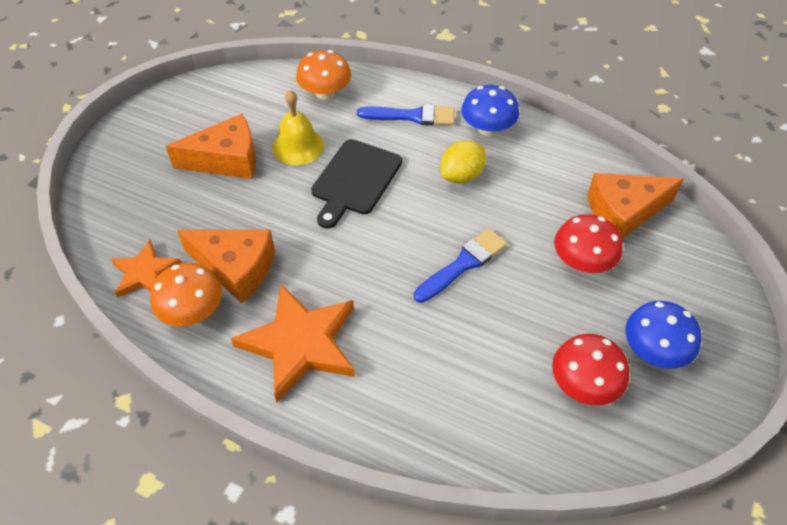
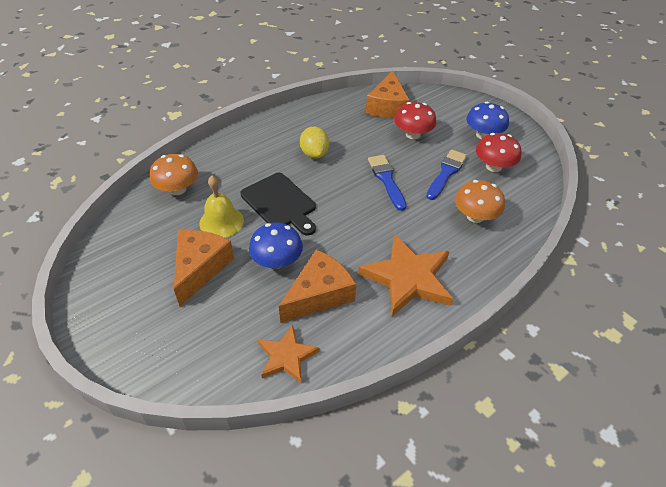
camera: 65 degrees left, 5 degrees down
orange mushroom [150,263,222,327] -> orange mushroom moved to [455,180,505,223]
blue brush [357,104,455,125] -> blue brush moved to [426,150,467,200]
blue mushroom [461,85,519,136] -> blue mushroom moved to [249,223,303,269]

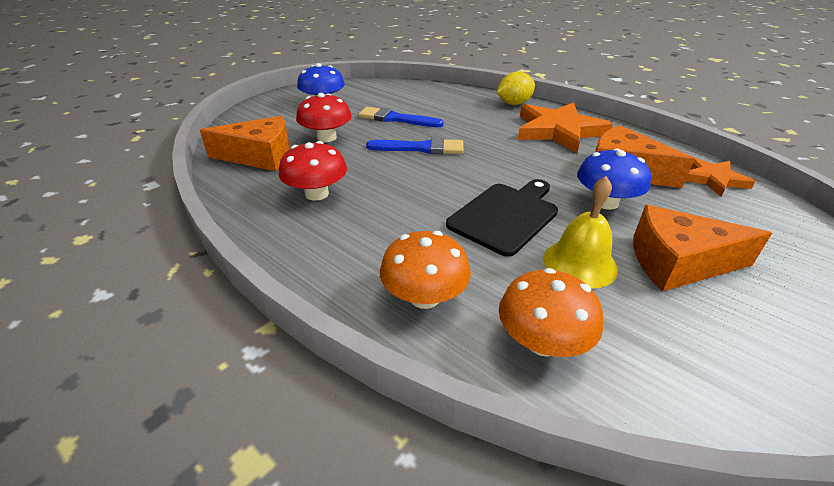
camera: 100 degrees left, 10 degrees down
yellow lemon [300,127,329,159] -> yellow lemon moved to [497,71,535,105]
blue brush [368,155,406,211] -> blue brush turned 150 degrees counterclockwise [366,138,464,154]
orange mushroom [455,180,505,223] -> orange mushroom moved to [380,231,471,309]
red mushroom [476,133,522,172] -> red mushroom moved to [279,141,347,201]

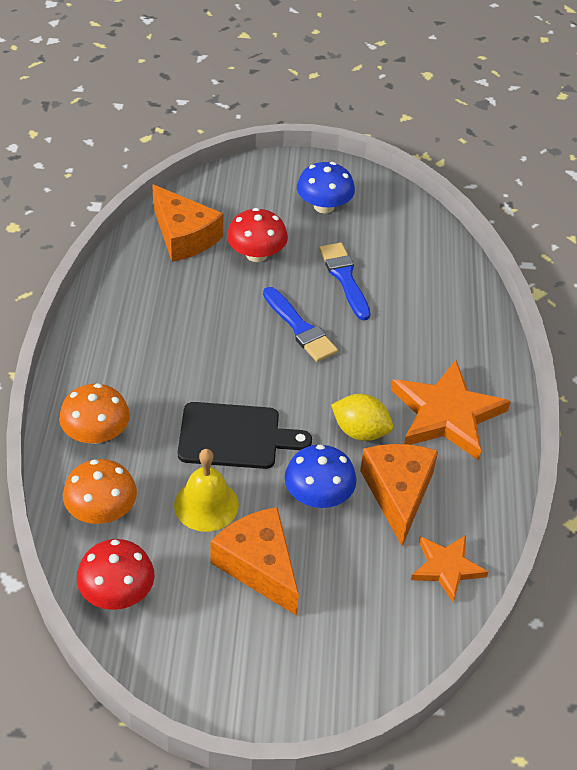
camera: 50 degrees right, 10 degrees up
red mushroom [279,141,347,201] -> red mushroom moved to [77,539,155,610]
yellow lemon [497,71,535,105] -> yellow lemon moved to [331,394,393,441]

